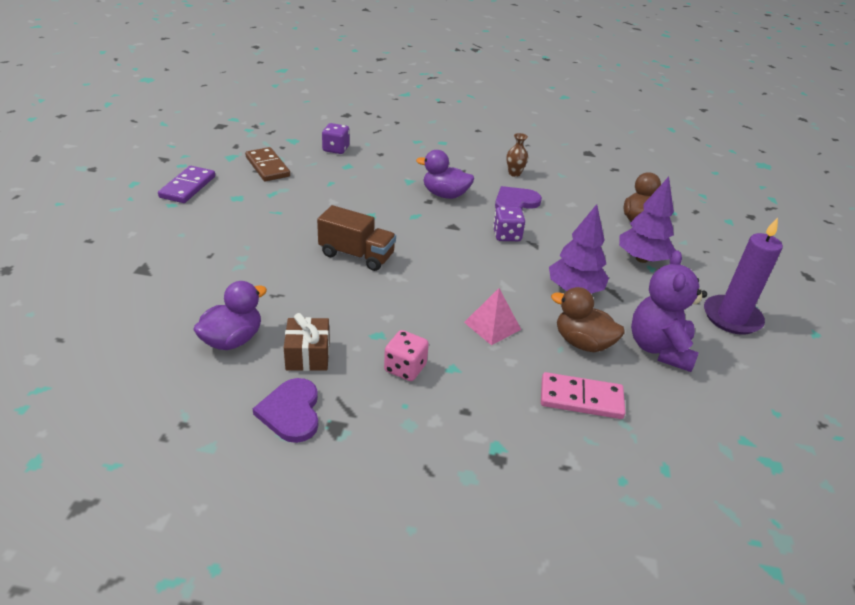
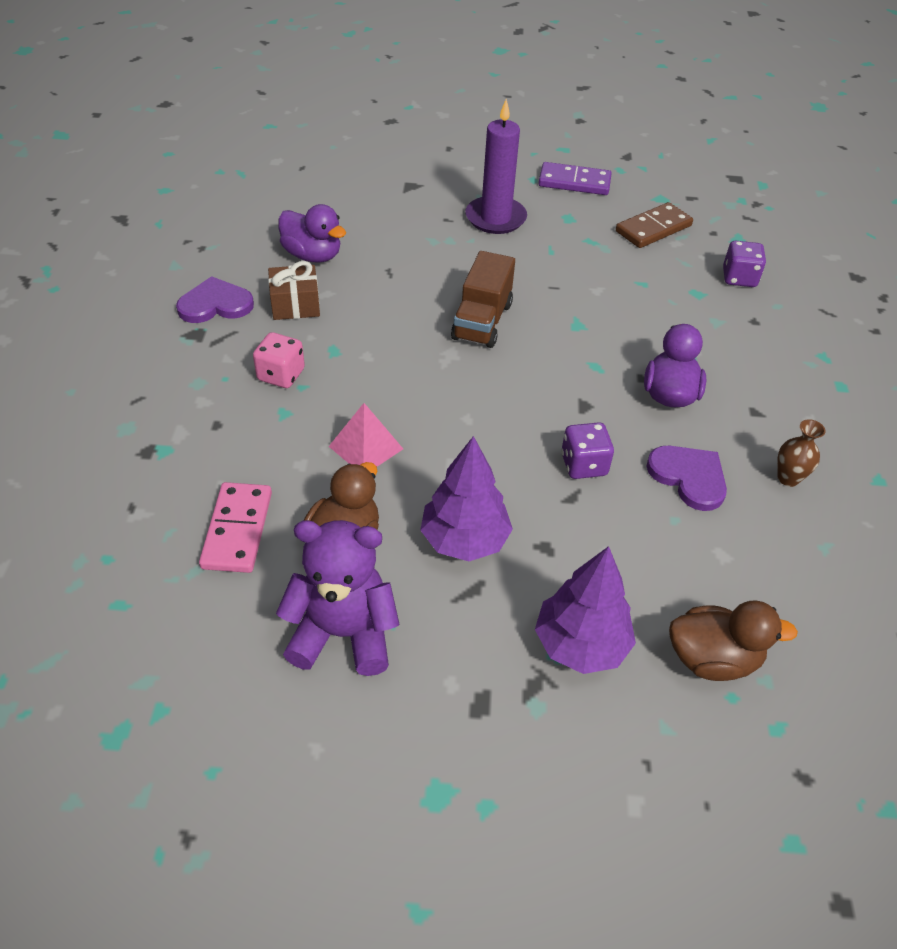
camera: 85 degrees right, 10 degrees up
purple candle [704,217,783,335] -> purple candle moved to [466,99,527,234]

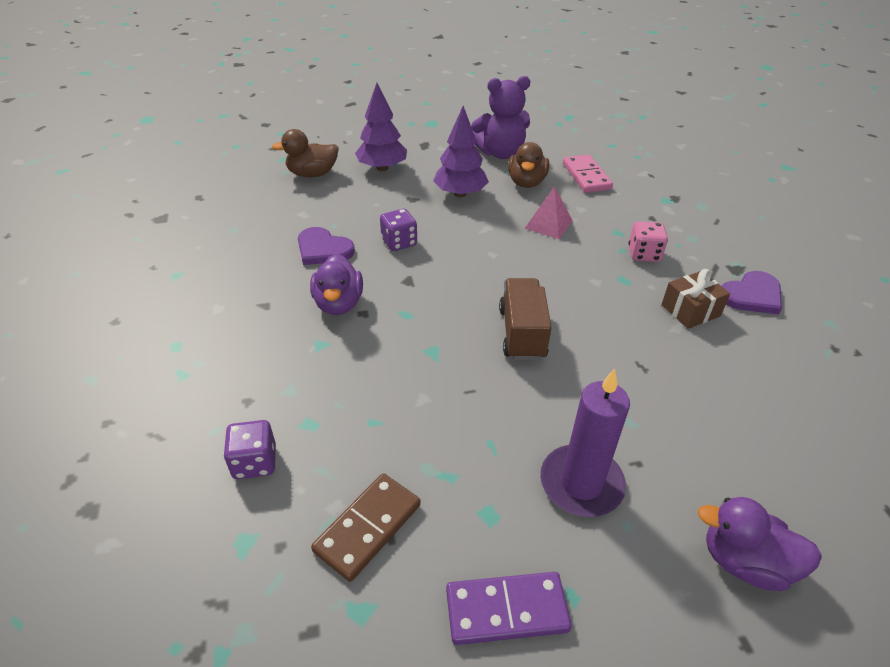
camera: 165 degrees right, 5 degrees down
purple duck [278,204,346,263] -> purple duck moved to [697,497,822,591]
brown vase [777,419,826,487] -> none

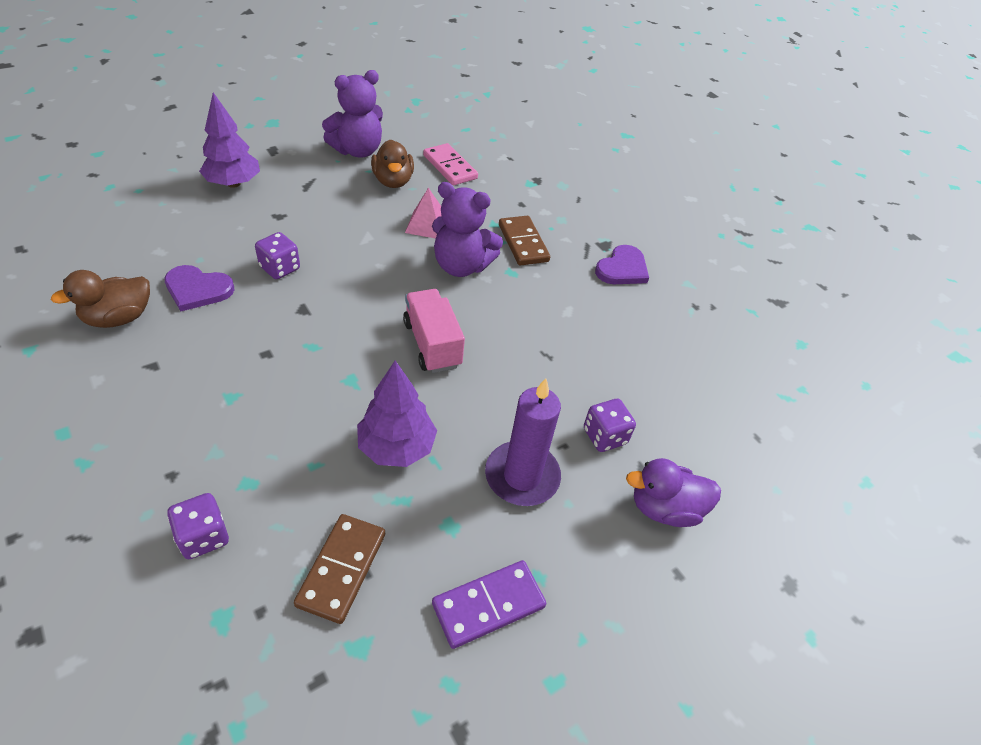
camera: 25 degrees left, 5 degrees up
brown duck [272,129,339,178] -> brown duck moved to [51,270,150,328]
purple duck [310,254,363,315] -> none
purple tree [433,106,489,197] -> purple tree moved to [357,361,437,467]
brown truck [499,278,551,360] -> pink truck [403,289,465,373]
pink dice [629,221,668,262] -> brown domino [499,216,550,266]
brown gift [662,269,730,329] -> none
none -> purple teddy bear [432,182,503,277]
none -> purple dice [584,399,636,452]

